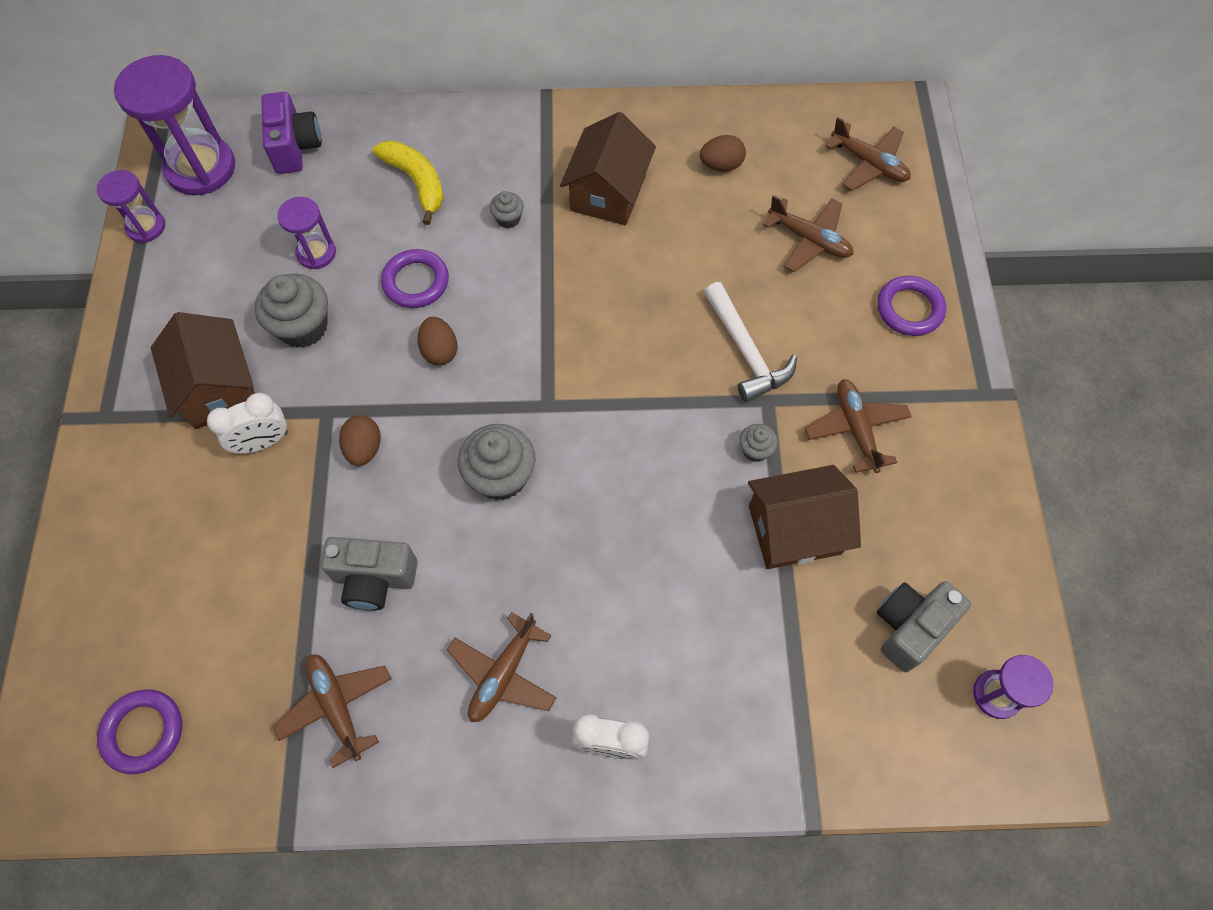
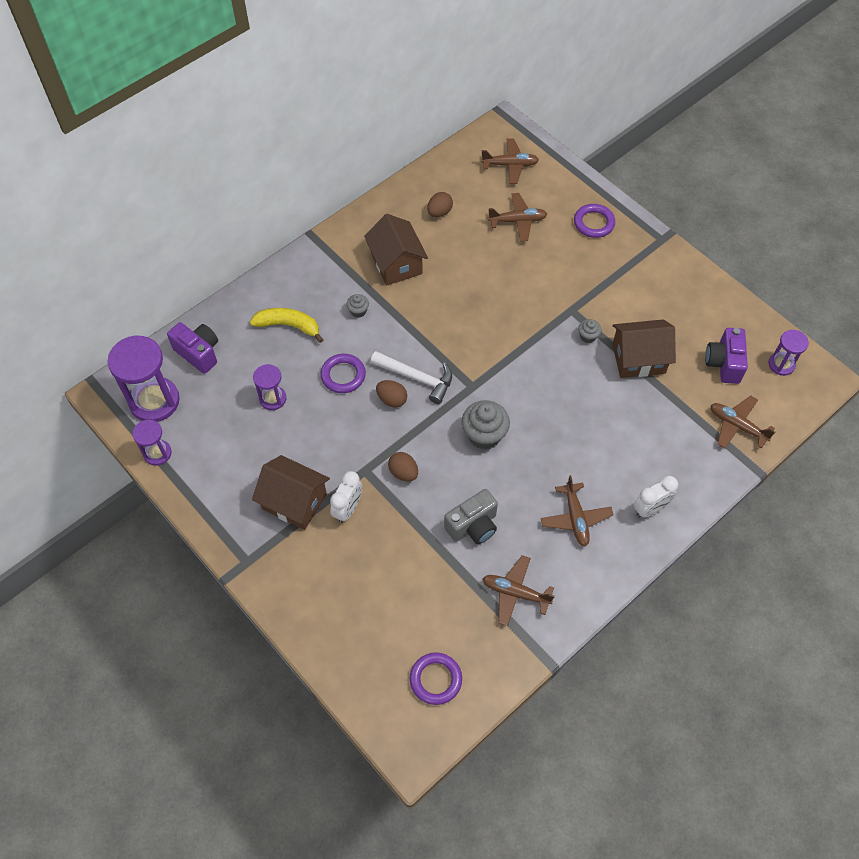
camera: 40 degrees left, 5 degrees down
grey cupcake [255,274,328,348] -> none
white hammer [704,282,797,402] -> white hammer moved to [370,351,452,404]
brown house [748,465,861,569] -> brown house turned 45 degrees clockwise [612,319,676,378]
brown plane [805,379,912,473] -> brown plane moved to [711,396,775,449]
grey camera [877,581,971,672] -> purple camera [705,328,748,384]

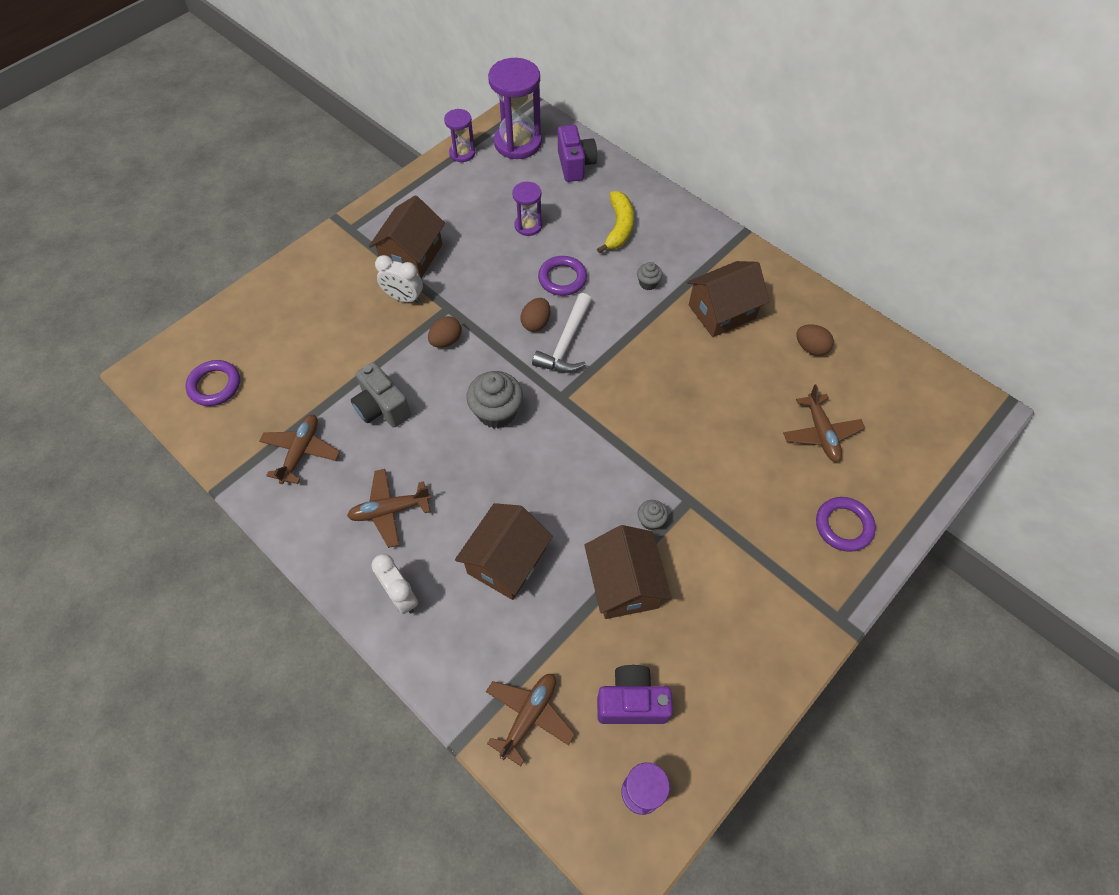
camera: 85 degrees right, 0 degrees up
purple camera [167,322,218,374] -> purple camera turned 45 degrees counterclockwise [558,125,597,182]
brown plane [481,138,539,184] -> none
none -> brown house [455,503,553,600]

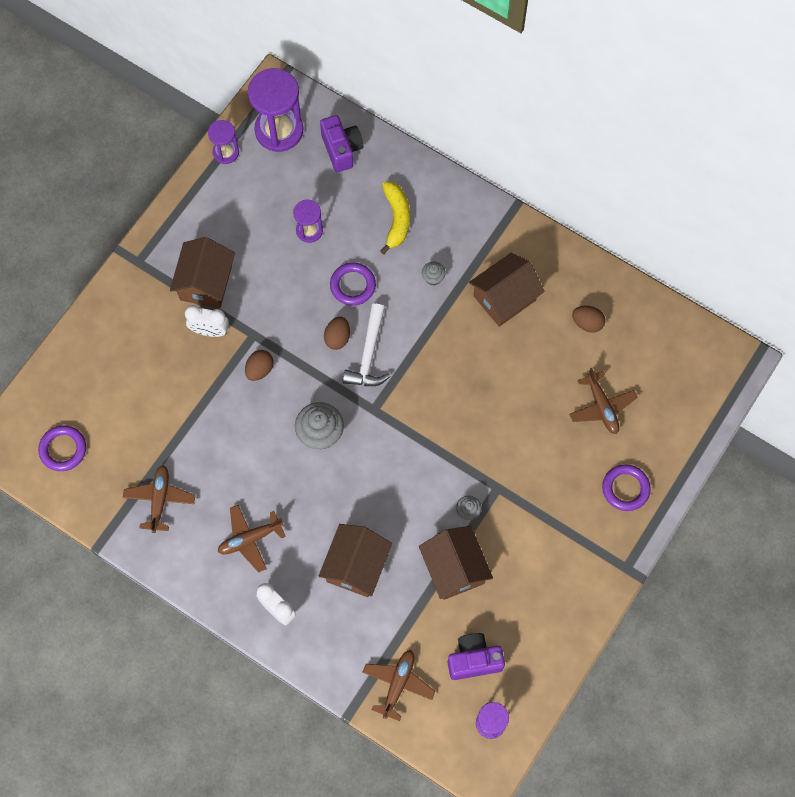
camera: 10 degrees left, 10 degrees up
grey camera [351,362,411,428] -> none

